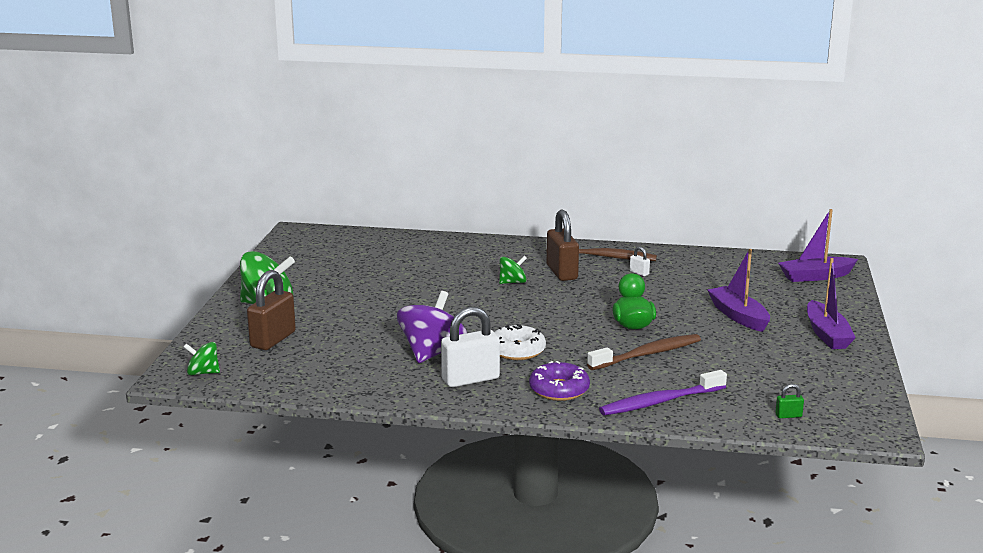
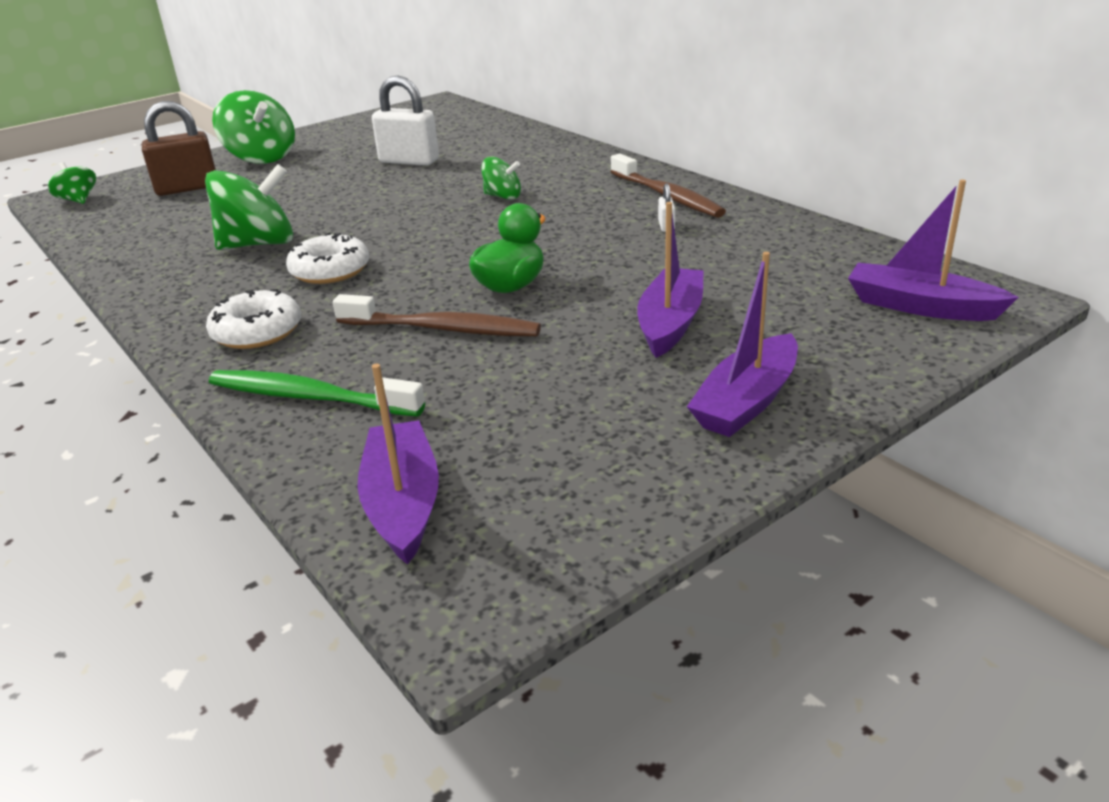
camera: 45 degrees right, 10 degrees up
purple spinning top [397,291,467,363] -> green spinning top [205,164,293,250]
white padlock [441,307,500,387] -> white padlock moved to [372,75,439,166]
purple donut [529,361,590,401] -> white donut [206,289,301,349]
brown padlock [547,209,579,281] -> none
purple toothbrush [599,370,727,416] -> green toothbrush [209,370,425,417]
green padlock [775,384,804,418] -> purple boat [357,364,439,565]

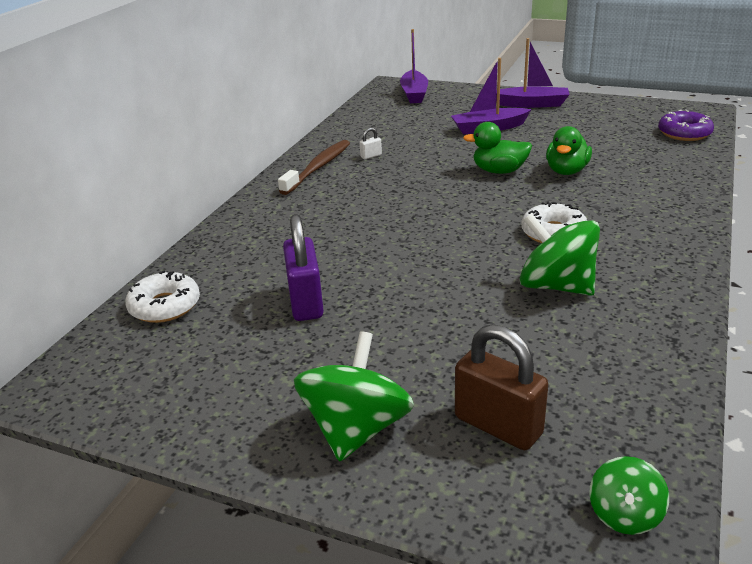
camera: 120 degrees left, 0 degrees up
white donut [206,289,301,349] -> white donut moved to [125,270,200,323]
green toothbrush [209,370,425,417] -> none
brown toothbrush [333,294,541,336] -> green duck [546,126,592,175]
purple boat [357,364,439,565] -> purple donut [658,110,714,141]
white padlock [372,75,439,166] -> purple padlock [283,214,324,321]
green spinning top [481,157,521,200] -> none

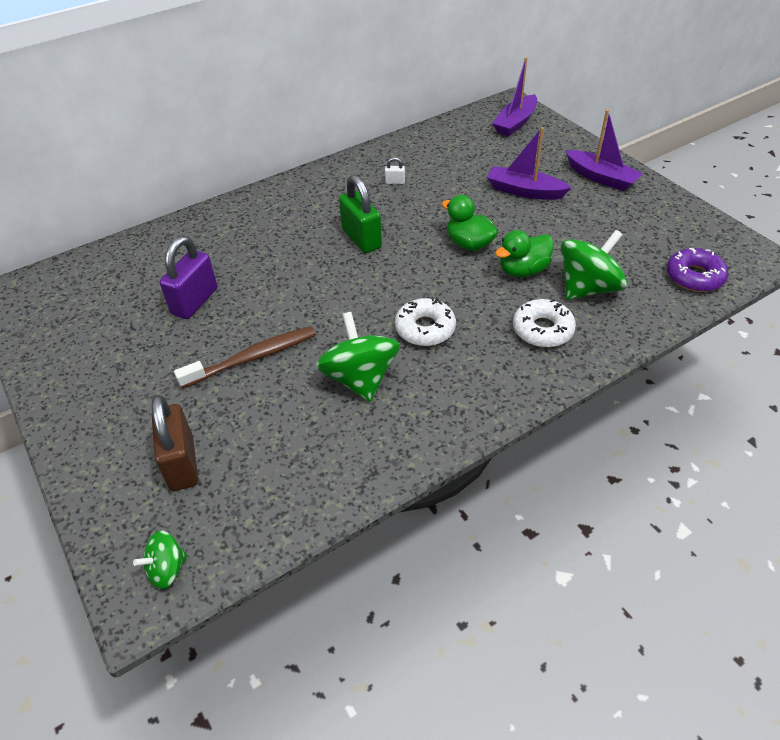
camera: 35 degrees right, 15 degrees up
white donut [125,270,200,323] -> white donut moved to [513,299,576,348]
brown toothbrush [278,140,350,195] -> brown toothbrush moved to [174,326,316,389]
green spinning top [294,331,414,462] -> green spinning top moved to [561,230,627,300]
none -> green padlock [339,175,382,253]

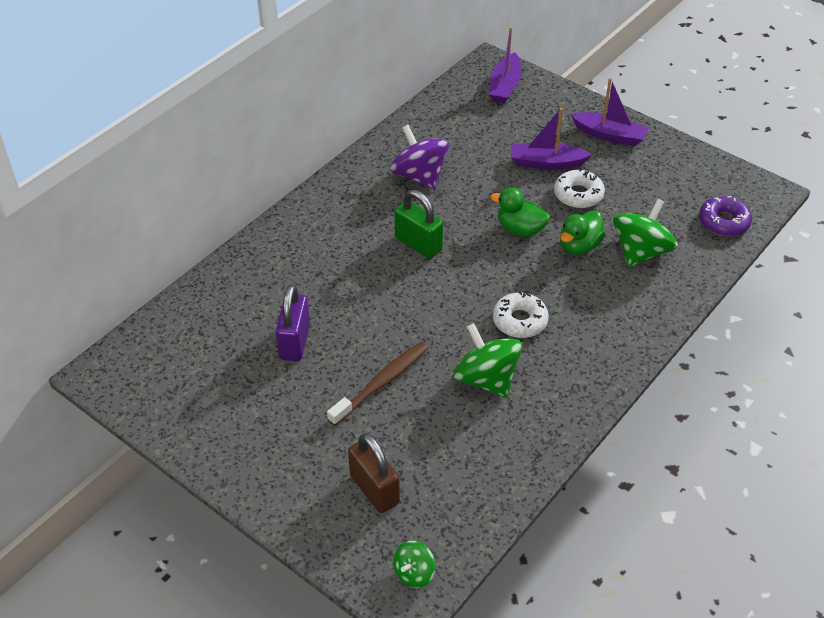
camera: 20 degrees left, 0 degrees up
white padlock [385,157,405,184] -> purple spinning top [390,125,449,189]
white donut [513,299,576,348] -> white donut moved to [554,169,605,208]

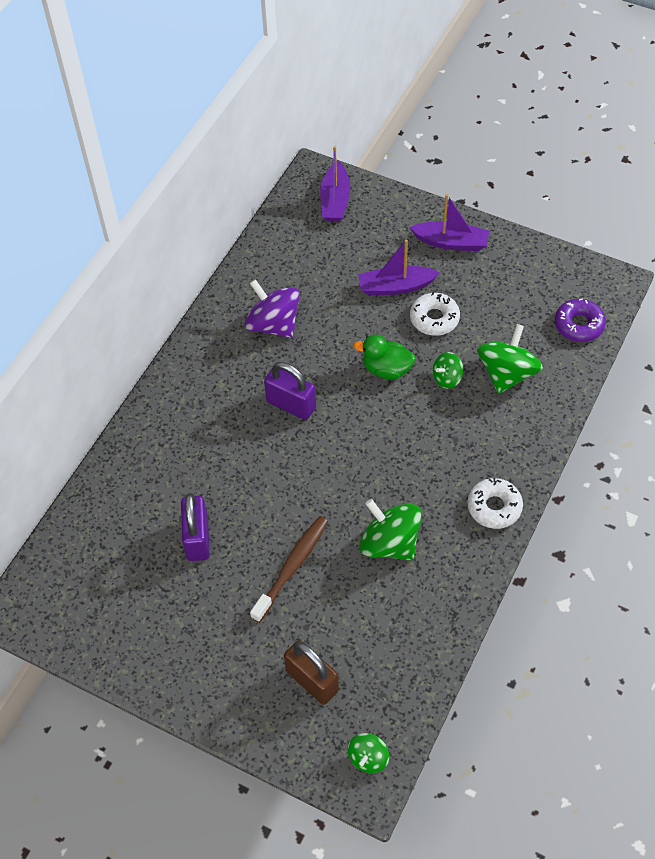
camera: 10 degrees left, 10 degrees up
green padlock [394,190,443,259] -> purple padlock [264,362,316,420]
white donut [493,291,549,338] -> white donut moved to [467,478,523,529]
green duck [560,210,605,255] -> green spinning top [433,352,464,389]

